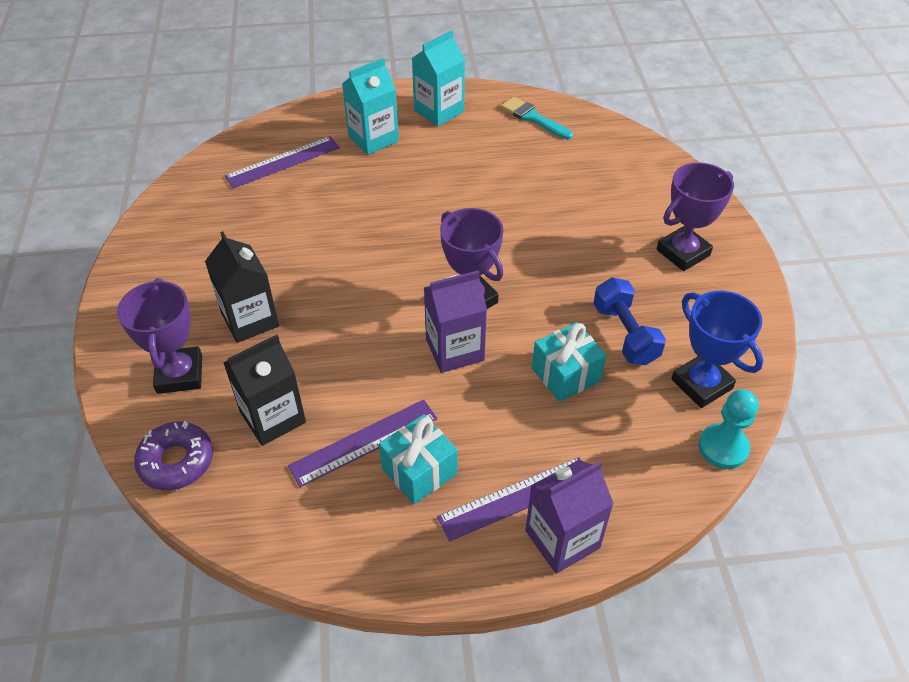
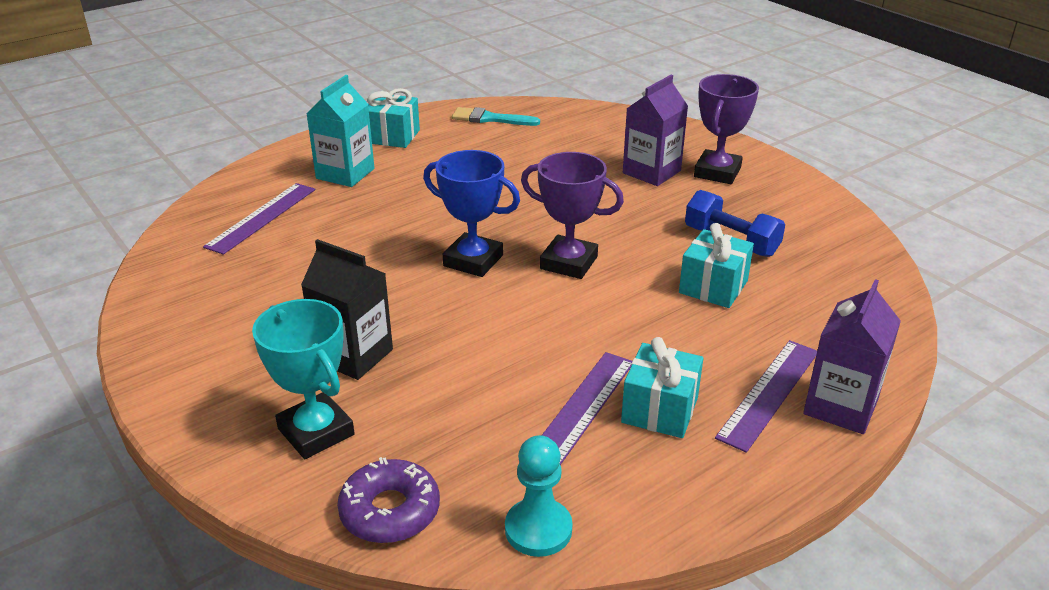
camera: 30 degrees left, 15 degrees down
purple trophy [117,278,202,394] -> turquoise trophy [252,299,355,459]
black carton [223,335,306,446] -> none
turquoise carton [412,30,465,126] -> turquoise gift [367,88,420,148]
purple carton [424,270,487,373] -> purple carton moved to [623,75,688,186]
blue trophy [671,291,763,408] -> blue trophy moved to [423,150,520,277]
turquoise pawn [698,390,758,469] -> turquoise pawn moved to [505,435,573,557]

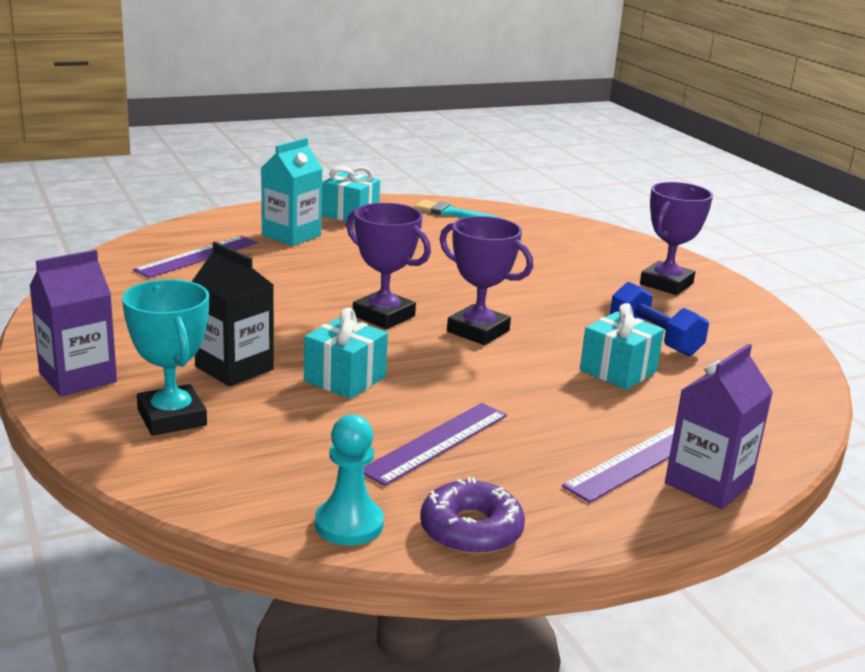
camera: 10 degrees right, 10 degrees down
purple donut [337,457,440,543] -> purple donut moved to [420,477,525,555]
blue trophy [423,150,520,277] -> purple trophy [346,203,431,329]
turquoise gift [621,337,703,438] -> turquoise gift moved to [304,308,388,399]
purple carton [623,75,688,186] -> purple carton moved to [29,250,117,396]

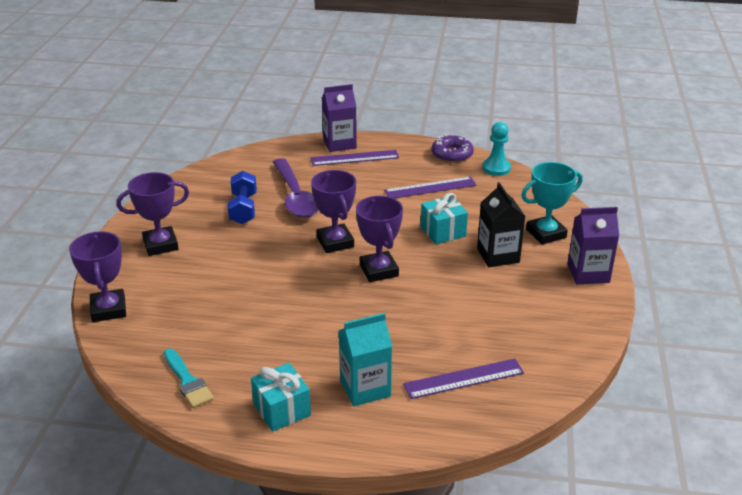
camera: 145 degrees left, 10 degrees up
turquoise trophy [122,279,209,436] -> turquoise trophy turned 60 degrees clockwise [521,162,583,245]
turquoise gift [580,303,664,390] -> purple spoon [273,158,319,218]
none -> purple trophy [69,231,126,322]

